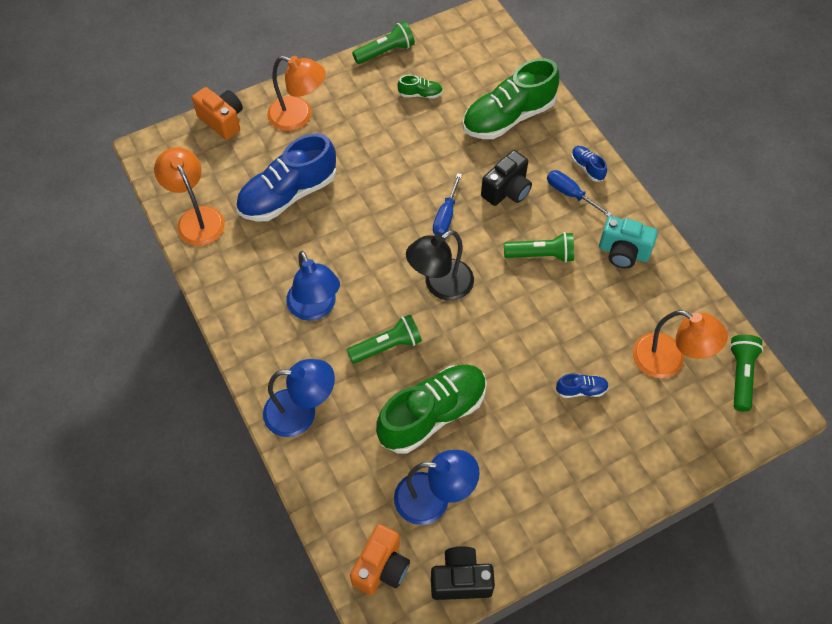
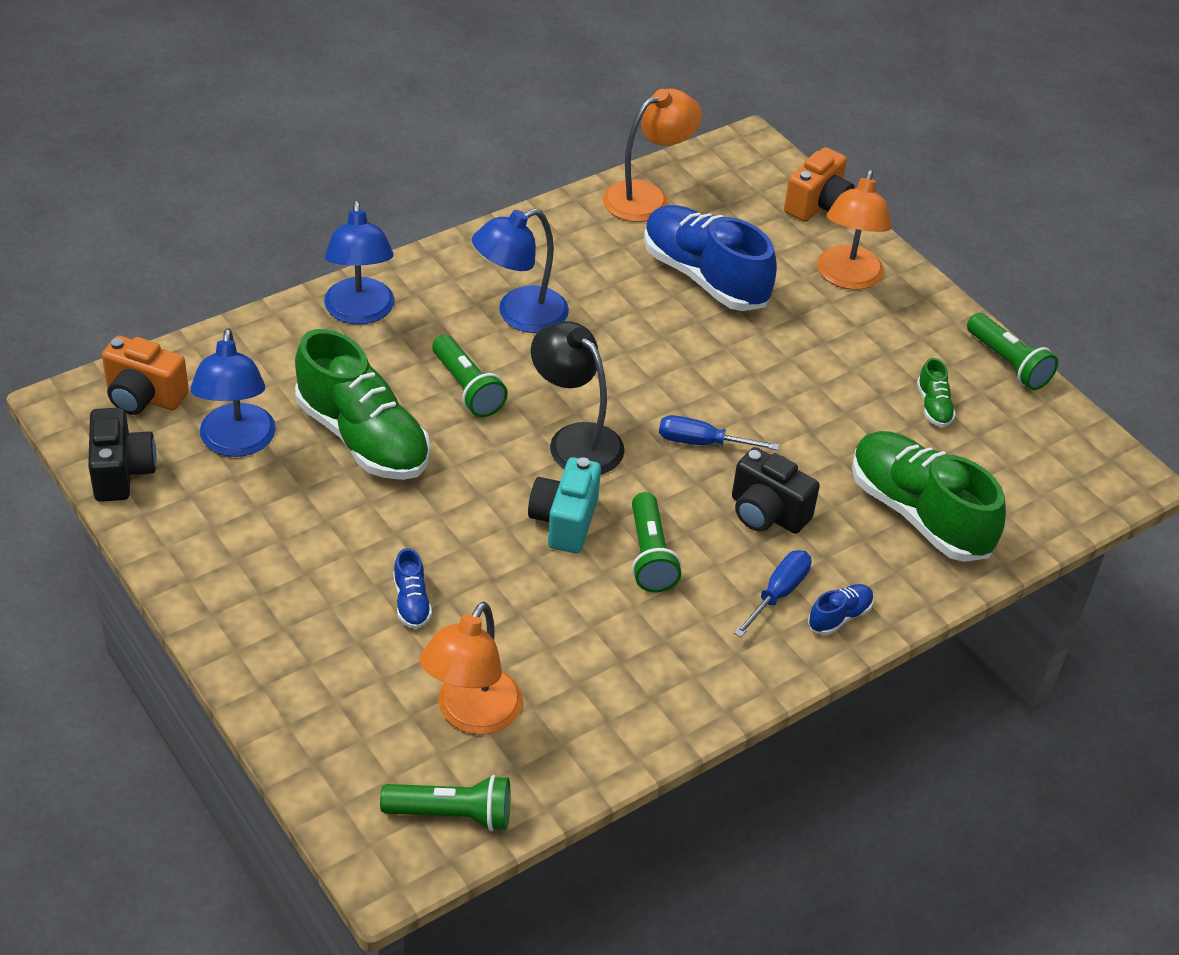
camera: 80 degrees right, 15 degrees down
turquoise camera [599,216,658,268] -> turquoise camera moved to [528,457,601,553]

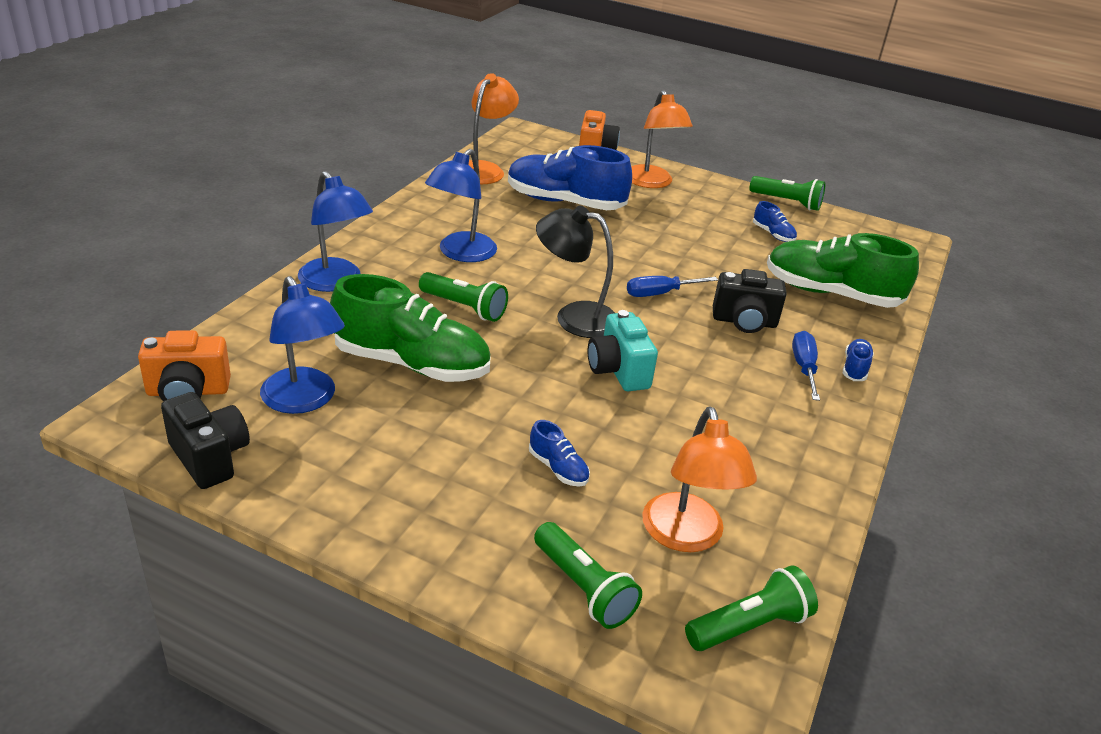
camera: 30 degrees left, 10 degrees down
green flashlight [632,492,681,592] -> green flashlight moved to [534,522,642,629]
green shoe [917,358,956,427] -> blue shoe [753,201,797,242]

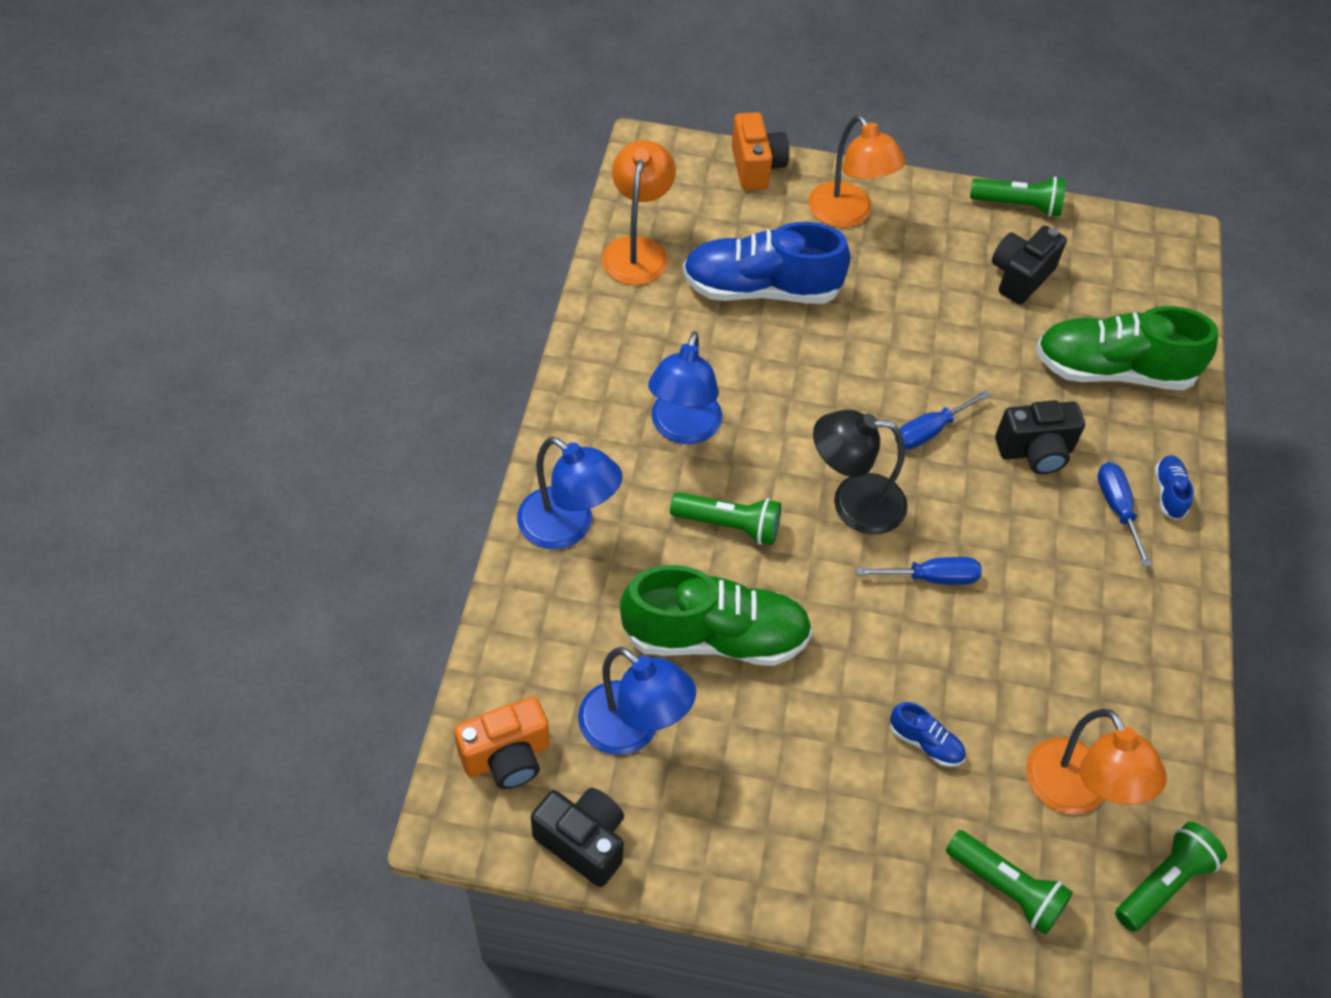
camera: 15 degrees left, 20 degrees up
turquoise camera [588,310,658,391] -> blue screwdriver [857,557,982,585]
blue shoe [753,201,797,242] -> black camera [992,226,1067,305]

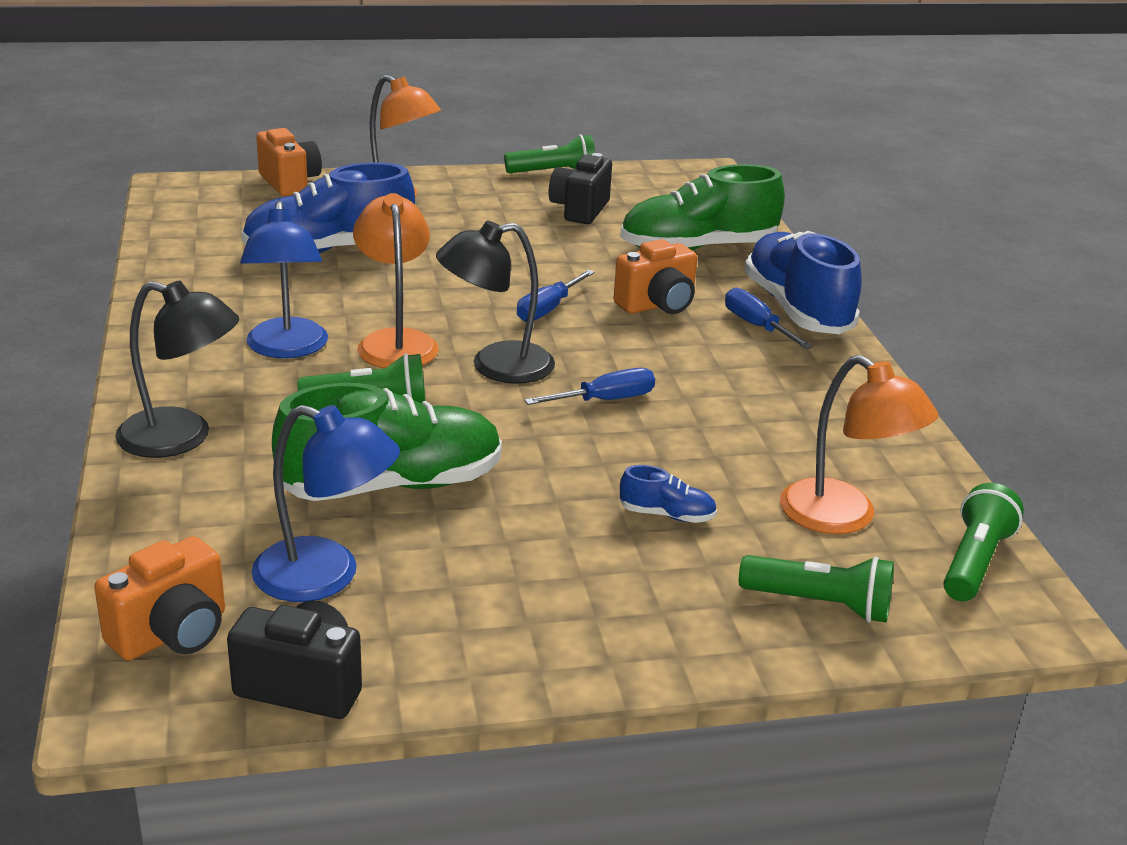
camera: 20 degrees left, 25 degrees down
blue lamp [517,437,623,549] -> black lamp [115,280,239,458]
orange lamp [602,140,676,285] -> orange lamp moved to [353,193,438,368]
black camera [995,400,1085,474] -> orange camera [614,239,697,314]
blue shoe [1155,455,1194,520] -> blue shoe [744,231,862,334], size x2.35

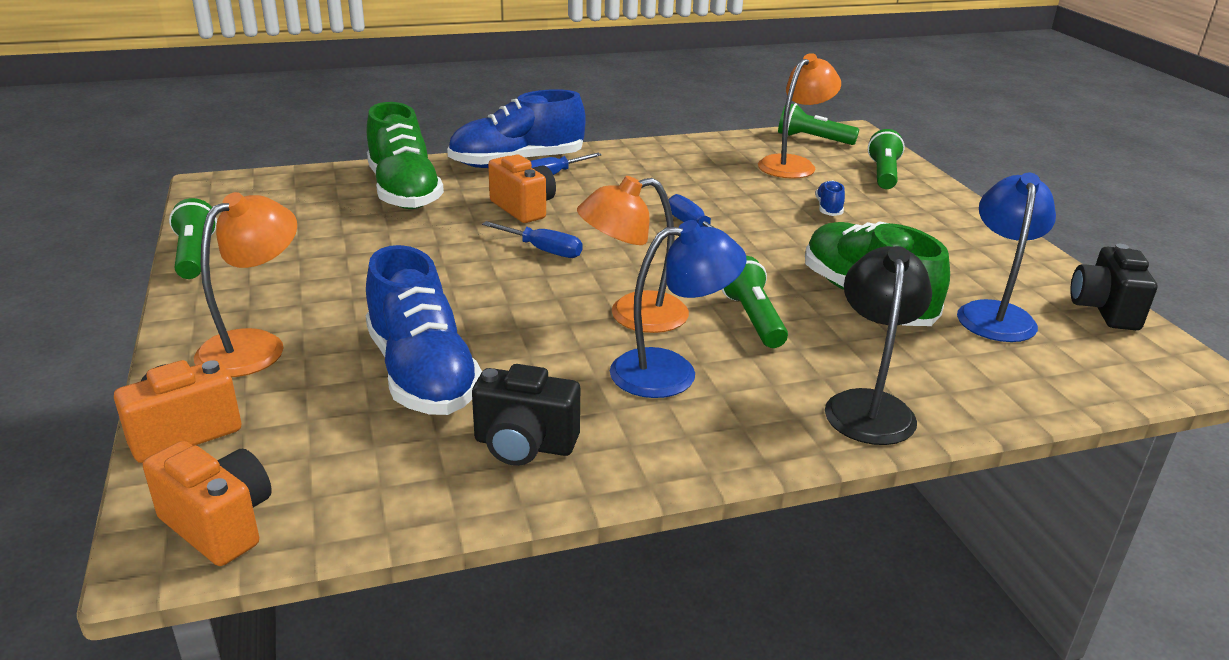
camera: 95 degrees left, 0 degrees up
orange camera [94,536,225,661] -> orange camera moved to [143,441,272,566]
black lamp [436,221,555,384] -> none
black camera [549,153,612,224] -> black camera moved to [472,364,580,466]

